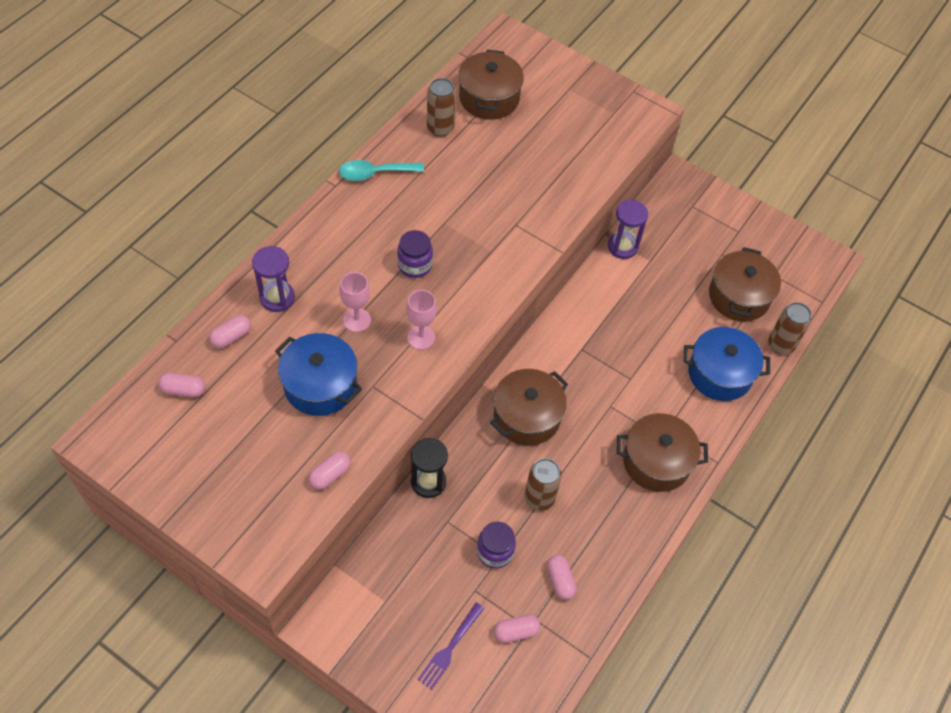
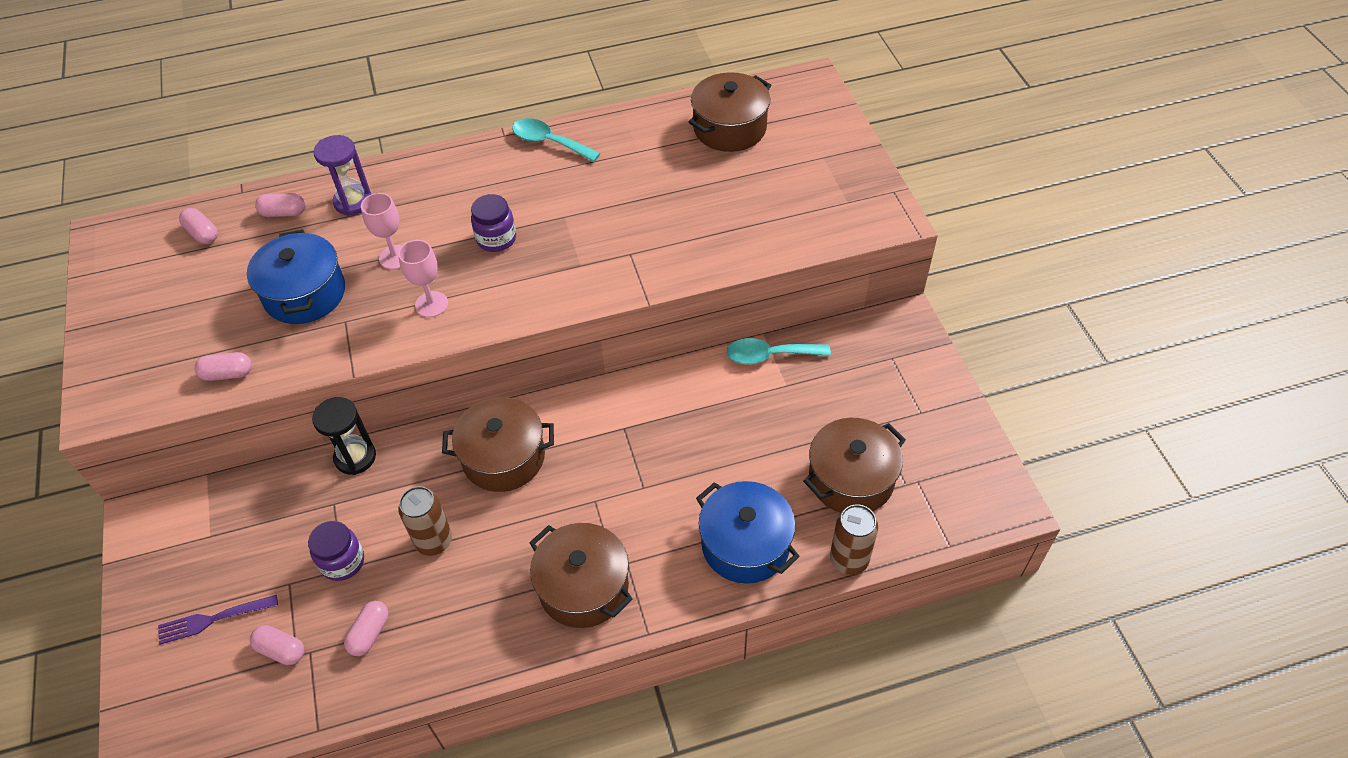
camera: 45 degrees right, 5 degrees down
brown can [427,78,456,137] -> none
purple hourglass [608,200,648,259] -> turquoise spoon [726,338,831,364]

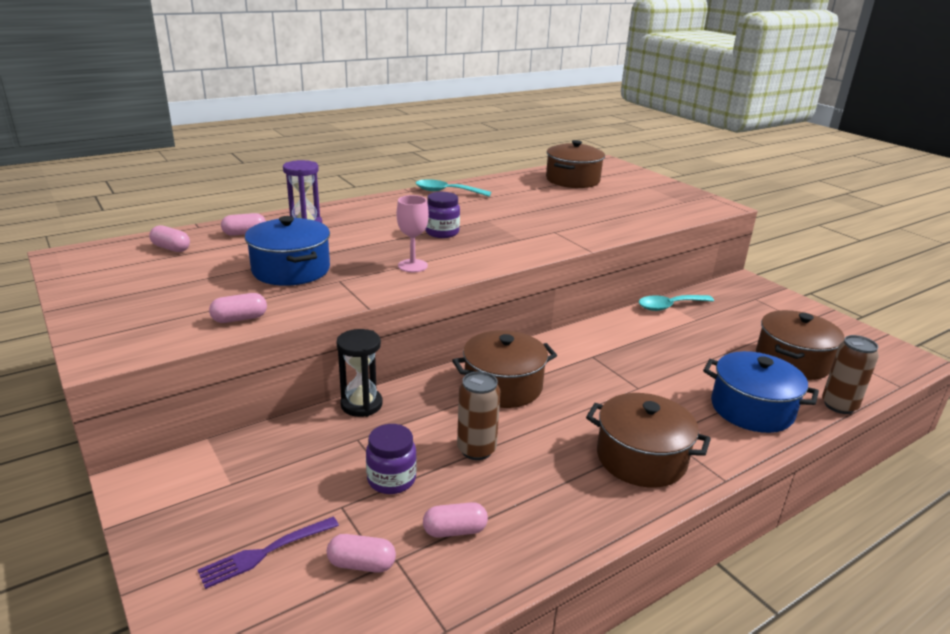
camera: 20 degrees left, 25 degrees down
pink capsule [344,601,389,656] -> pink capsule turned 75 degrees clockwise [423,502,488,538]
pink goblet [361,193,402,270] -> none

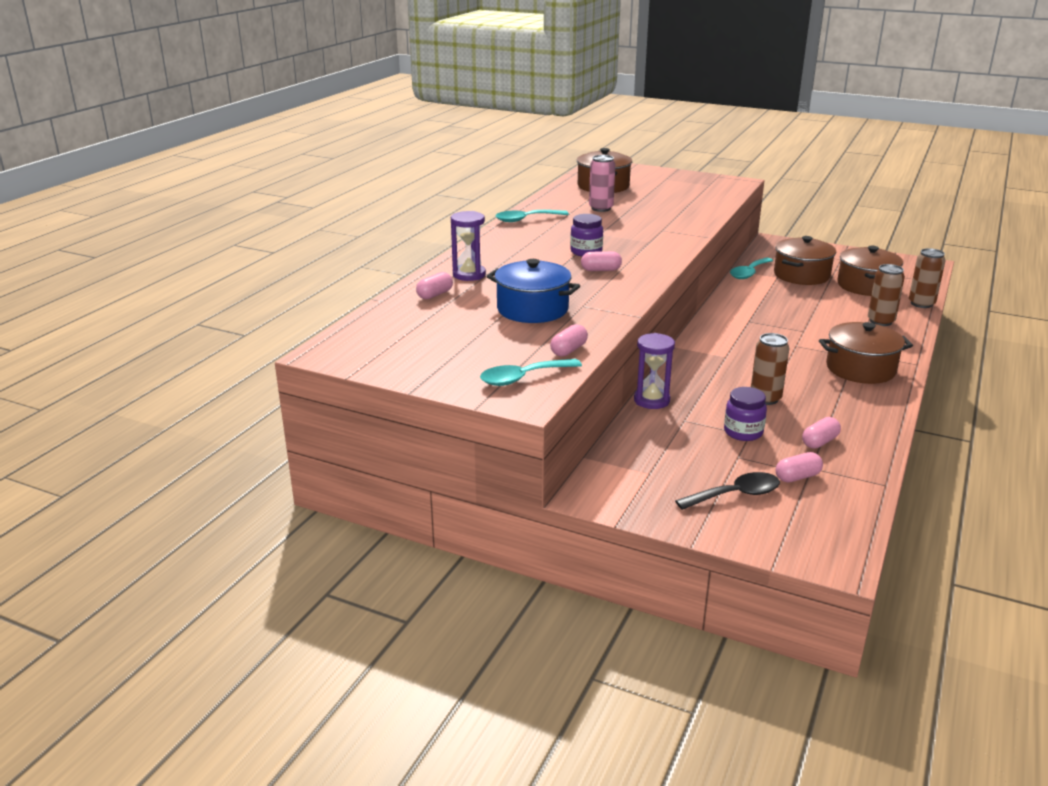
camera: 30 degrees left, 0 degrees up
pink capsule [149,225,190,252] -> pink capsule moved to [581,251,622,271]
purple fork [198,516,339,589] -> black spoon [675,472,780,510]
black hourglass [336,329,383,417] -> purple hourglass [634,333,675,409]
pink goblet [397,195,429,272] -> none
brown pot [452,330,557,408] -> brown pot moved to [774,236,836,285]
blue pot [703,351,819,433] -> brown can [868,264,905,326]
none -> turquoise spoon [480,359,582,386]
none -> pink can [589,155,615,212]

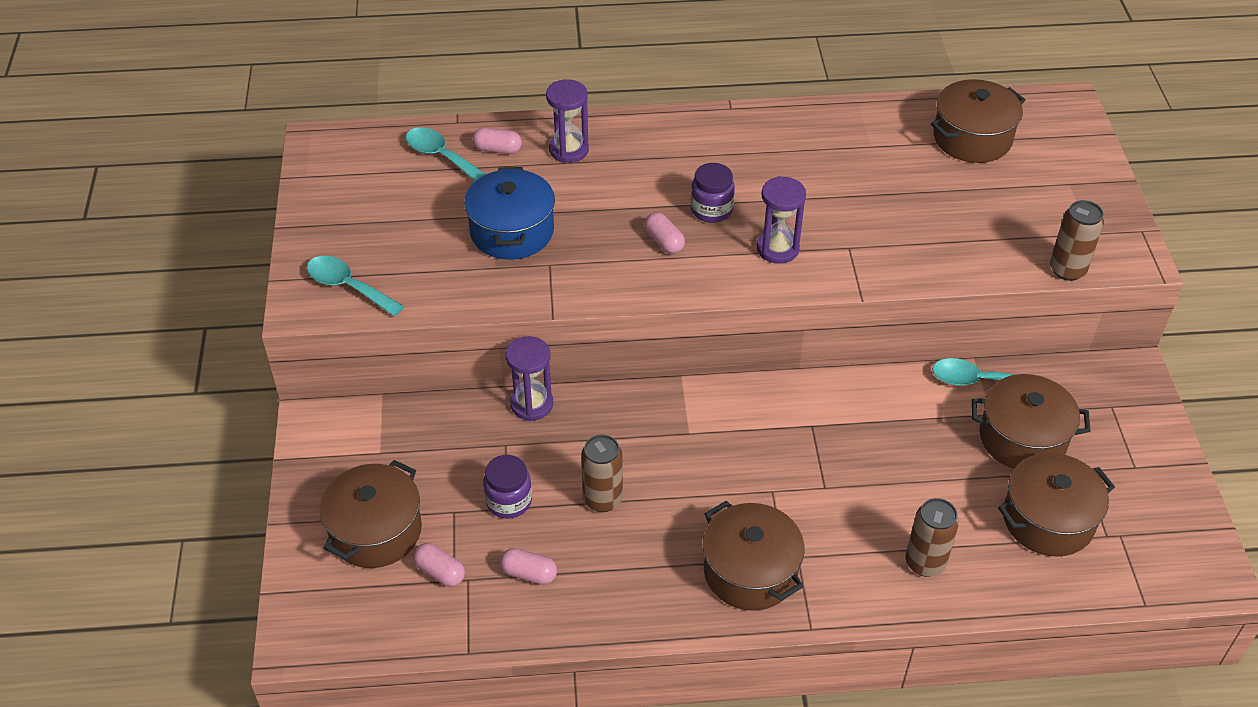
camera: 60 degrees right, 20 degrees up
turquoise spoon [495,210,569,222] -> turquoise spoon moved to [406,127,486,181]
pink capsule [550,324,588,357] -> none
pink can [589,155,615,212] -> none
black spoon [675,472,780,510] -> brown pot [320,460,422,568]
brown can [909,248,946,308] -> brown can moved to [1050,200,1104,281]
none -> purple hourglass [757,176,806,264]

